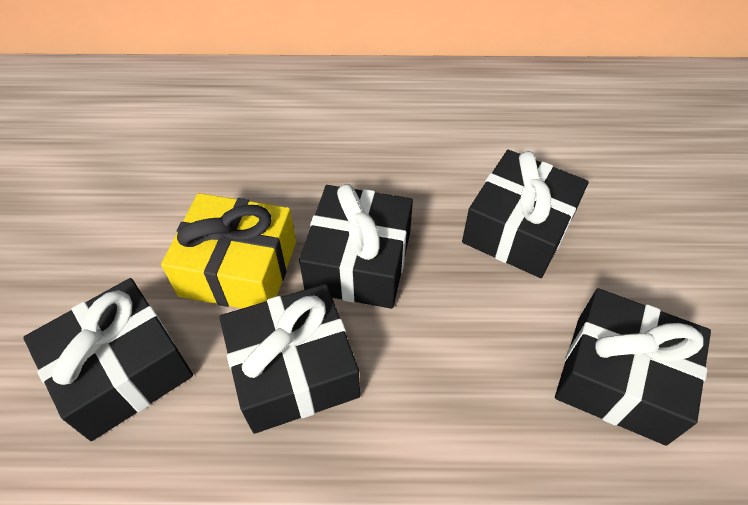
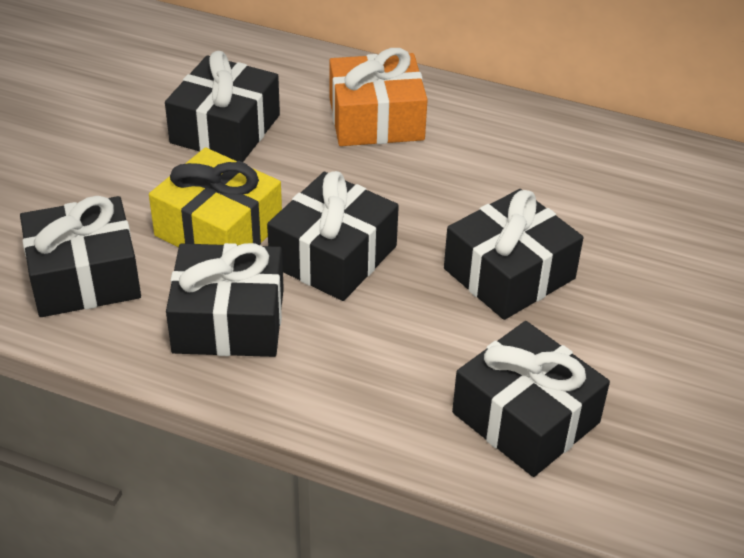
camera: 20 degrees right, 10 degrees down
none -> black gift [165,51,280,162]
none -> orange gift [329,48,428,146]

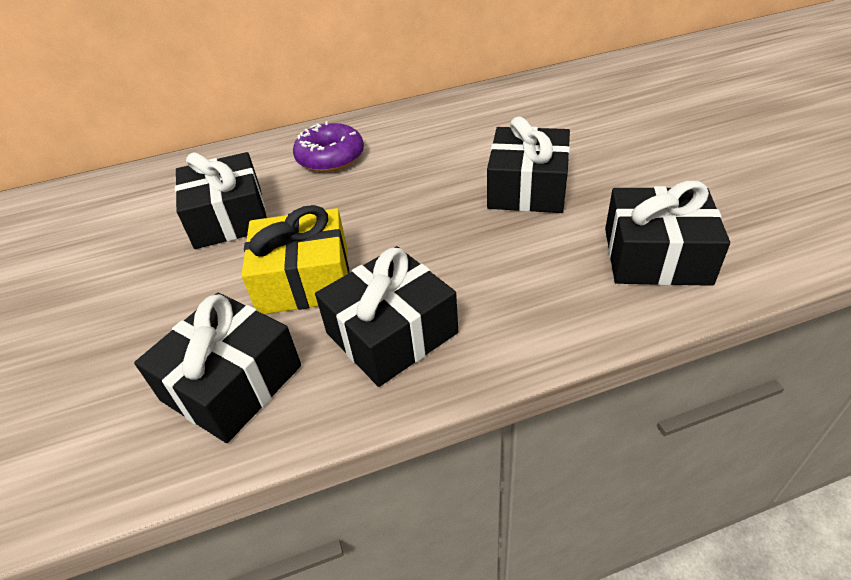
camera: 35 degrees left, 0 degrees up
black gift [267,171,399,301] -> none
orange gift [329,48,428,146] -> purple donut [293,121,364,172]

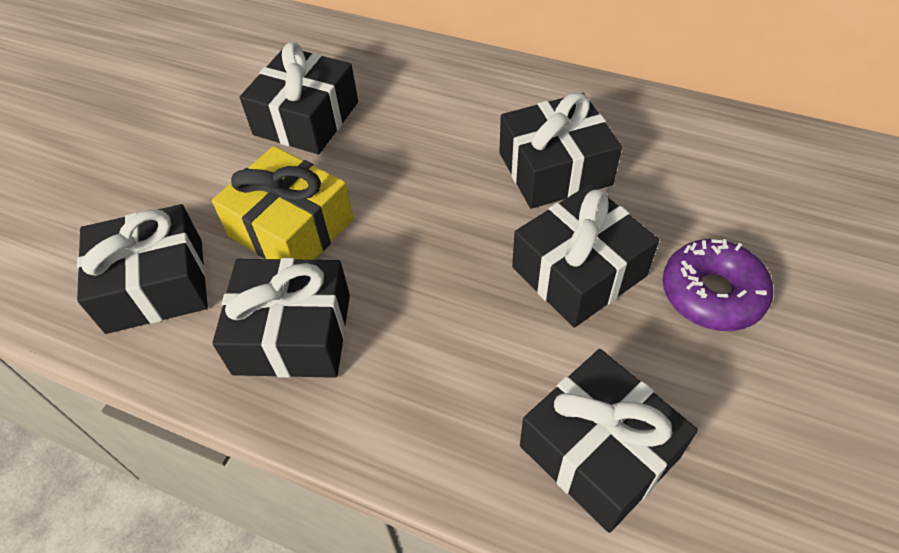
camera: 40 degrees right, 10 degrees up
purple donut [293,121,364,172] -> purple donut moved to [663,239,773,331]
none -> black gift [499,92,622,209]

